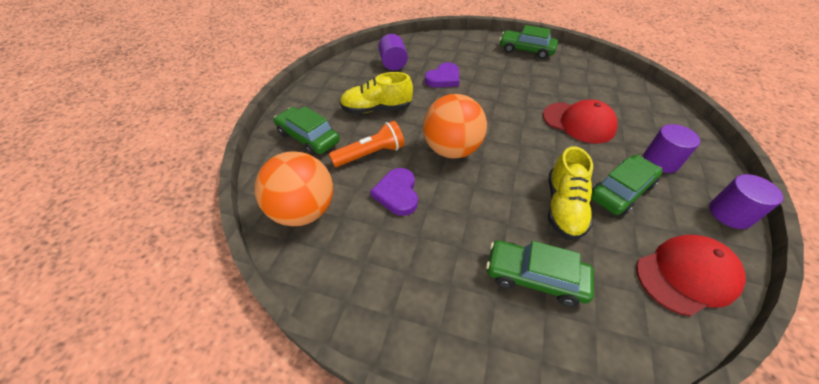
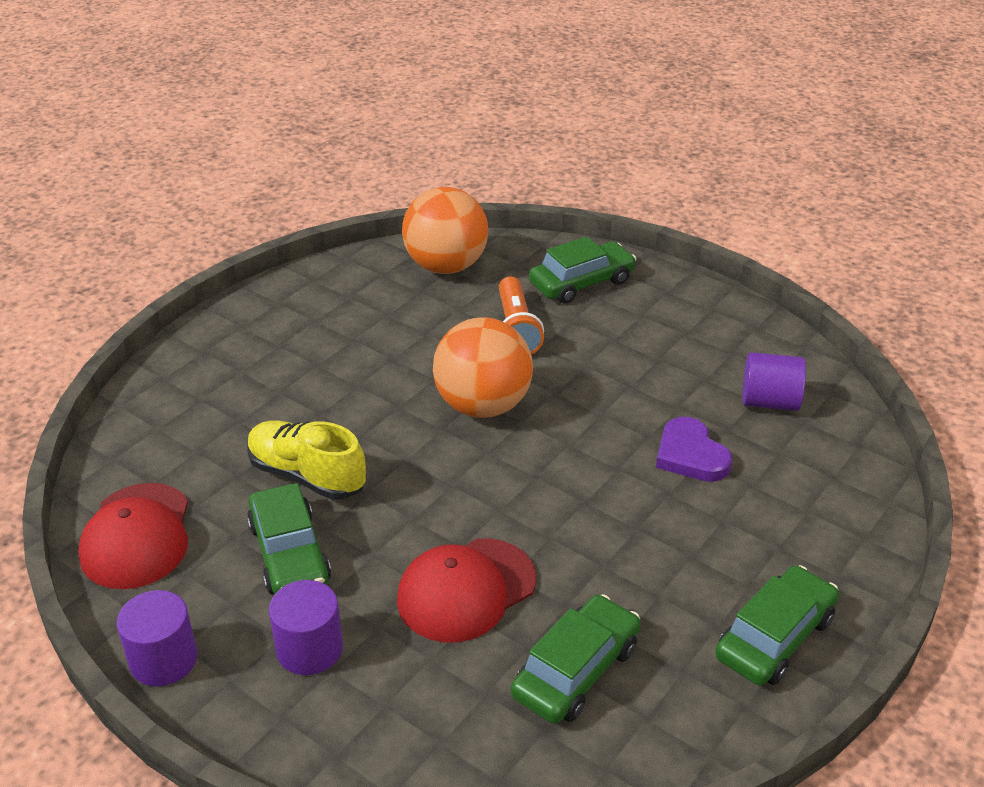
camera: 110 degrees right, 10 degrees down
yellow shoe [340,72,413,114] -> none
purple heart [370,168,418,216] -> none
green car [486,240,594,307] -> green car moved to [511,594,640,724]

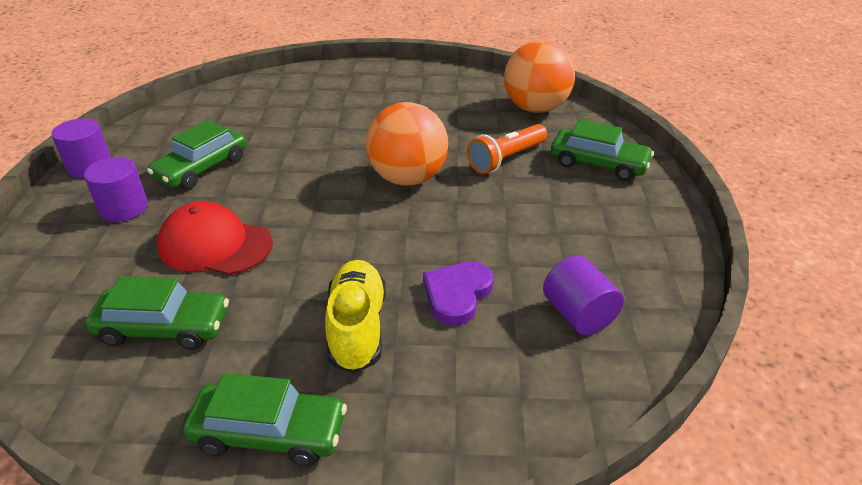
camera: 55 degrees right, 0 degrees up
red cap [78,483,188,589] -> none
yellow shoe [247,420,366,500] -> yellow shoe moved to [325,260,386,373]

